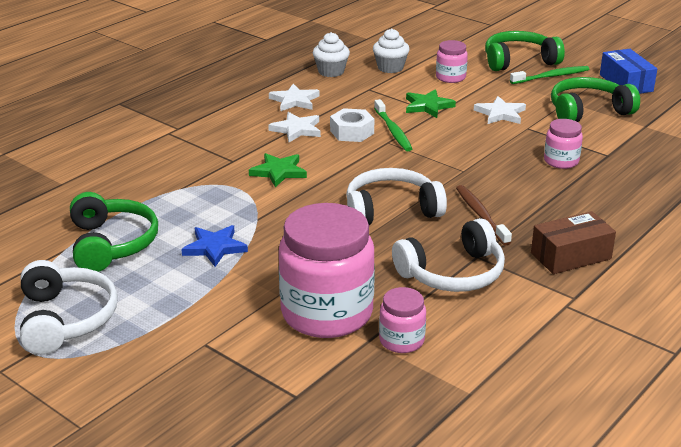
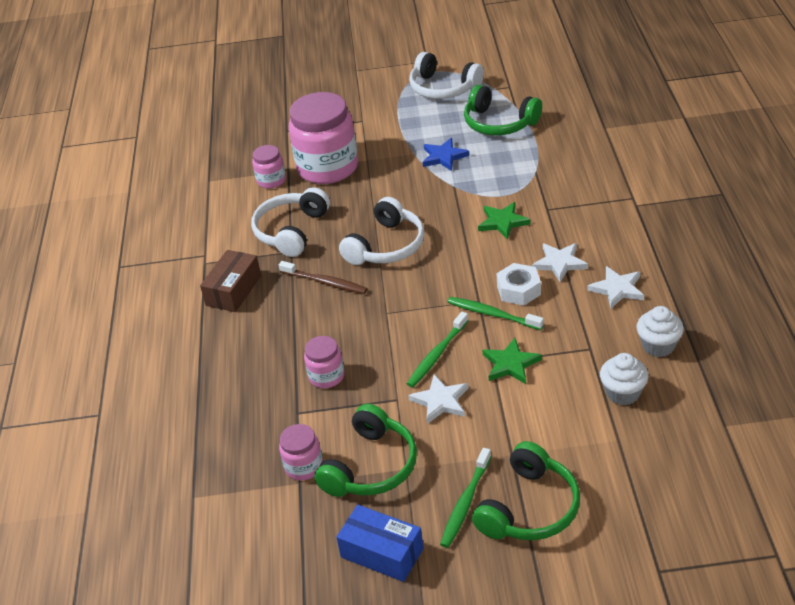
camera: 140 degrees right, 10 degrees up
pink jar [436,40,468,83] -> pink jar moved to [279,424,323,481]
none -> green toothbrush [407,312,469,387]

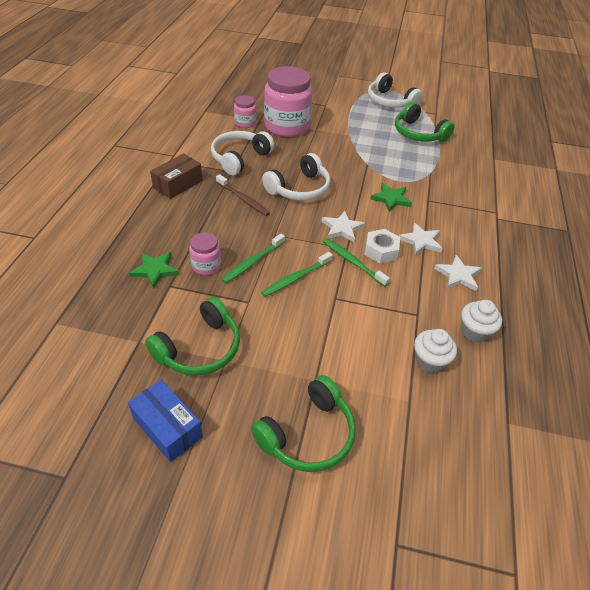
camera: 10 degrees right, 5 degrees up
pink jar [279,424,323,481] -> none
white star [408,374,469,424] -> white star moved to [322,211,365,242]
blue star [423,138,470,171] -> none
green toothbrush [440,448,491,548] -> green toothbrush moved to [221,234,285,284]
green star [482,338,542,384] -> green star moved to [129,252,179,289]

